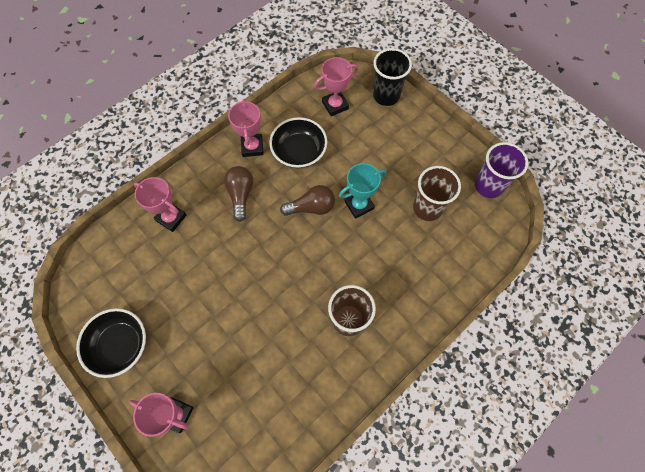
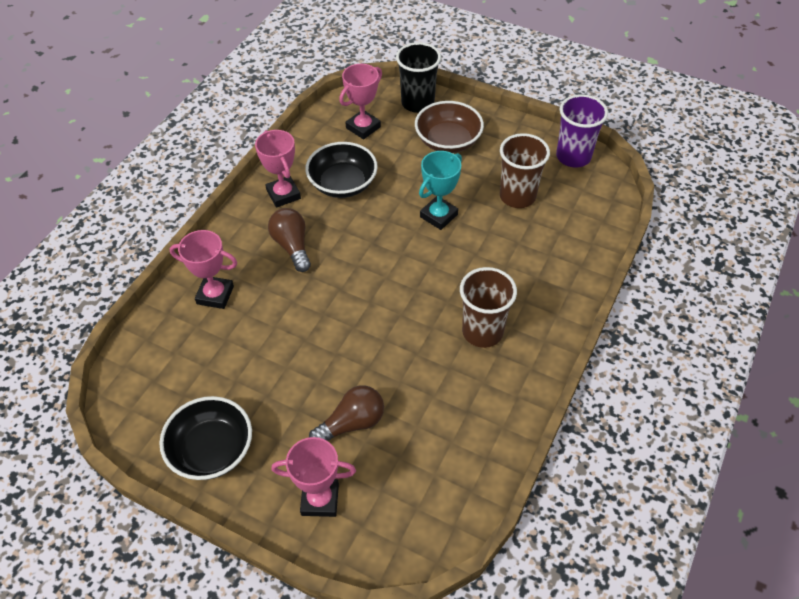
camera: 20 degrees left, 15 degrees down
brown light bulb [280,185,335,216] -> brown light bulb moved to [309,385,384,441]
none -> brown bowl [415,101,484,153]

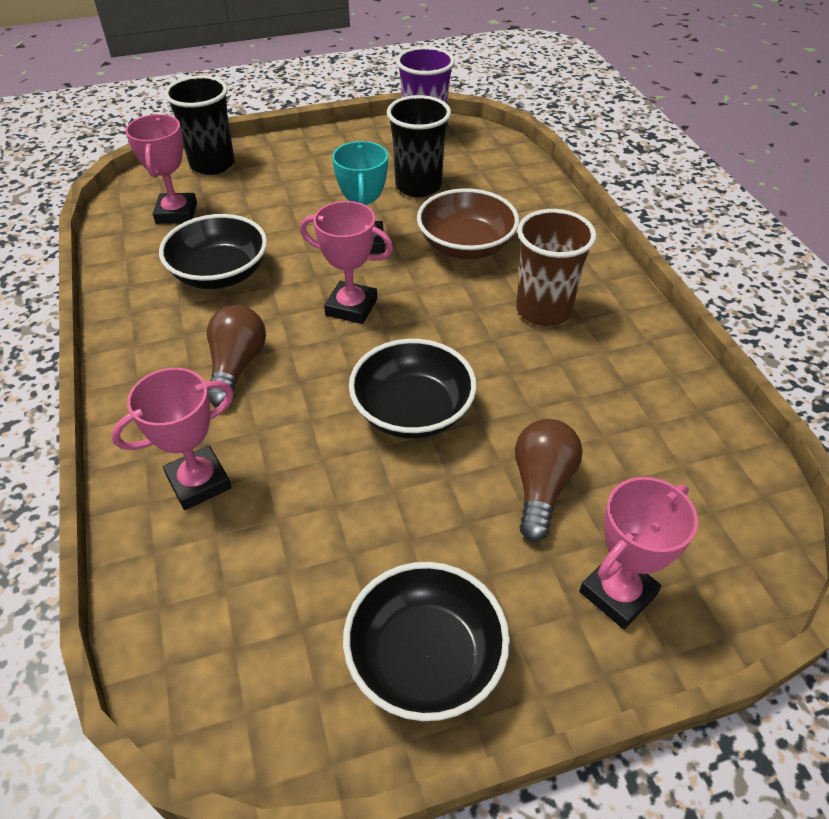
camera: 45 degrees left, 5 degrees down
pink trophy [255,130,301,208] -> pink trophy moved to [300,201,393,324]
brown light bulb [268,208,311,272] -> brown light bulb turned 75 degrees clockwise [207,305,266,407]
brown bowl [415,101,484,153] -> brown bowl moved to [417,188,519,259]
brown cup [500,133,550,208] -> black cup [387,95,451,197]
none -> black bowl [349,339,477,439]

